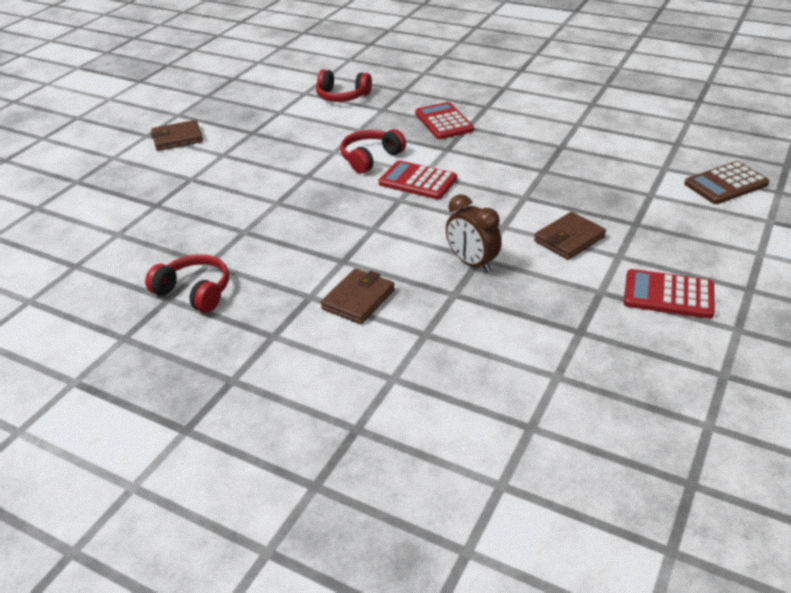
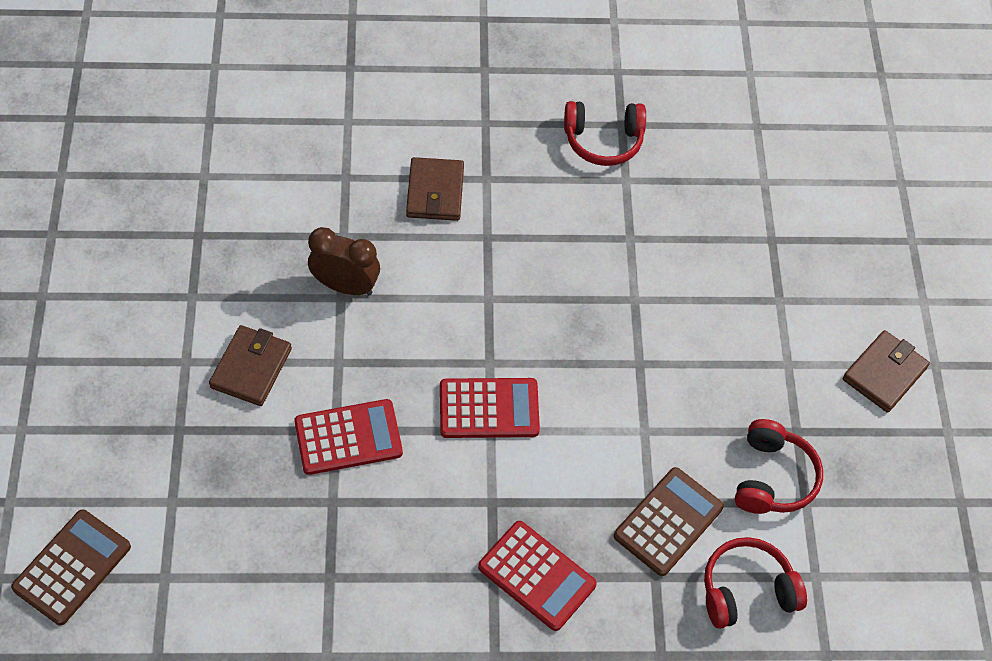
camera: 145 degrees right, 20 degrees up
red headphones [340,129,406,174] -> red headphones moved to [735,419,823,514]
red calculator [624,269,715,319] -> red calculator moved to [294,399,403,475]
none -> brown calculator [614,467,724,576]

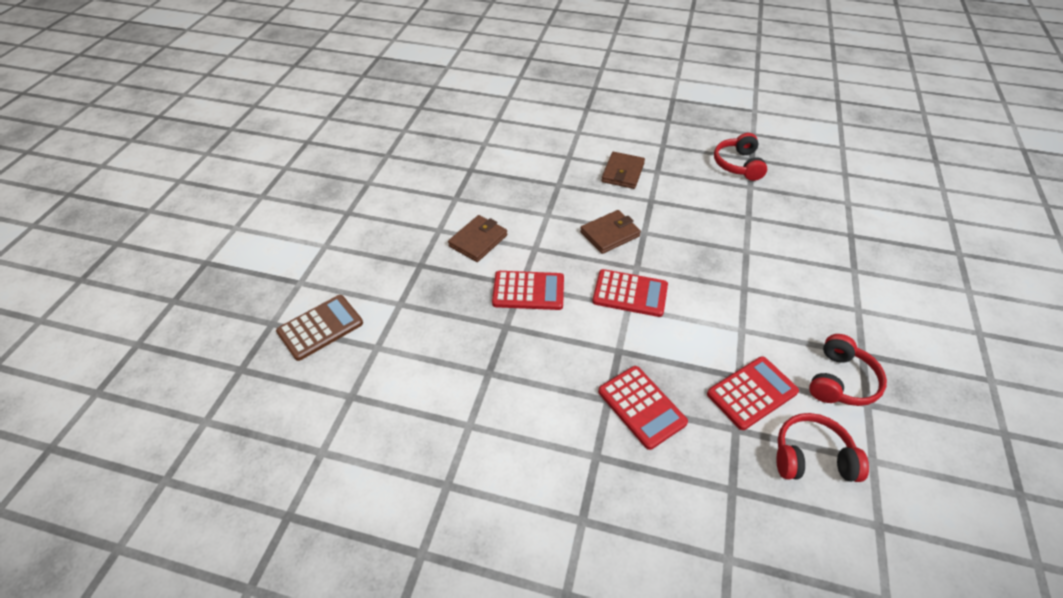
camera: 20 degrees right, 10 degrees down
brown clock [308,227,380,296] -> none
red headphones [564,101,646,166] -> red headphones turned 75 degrees clockwise [714,133,767,181]
brown calculator [614,467,724,576] -> red calculator [707,356,799,430]
brown wallet [843,330,930,413] -> brown wallet moved to [580,210,641,254]

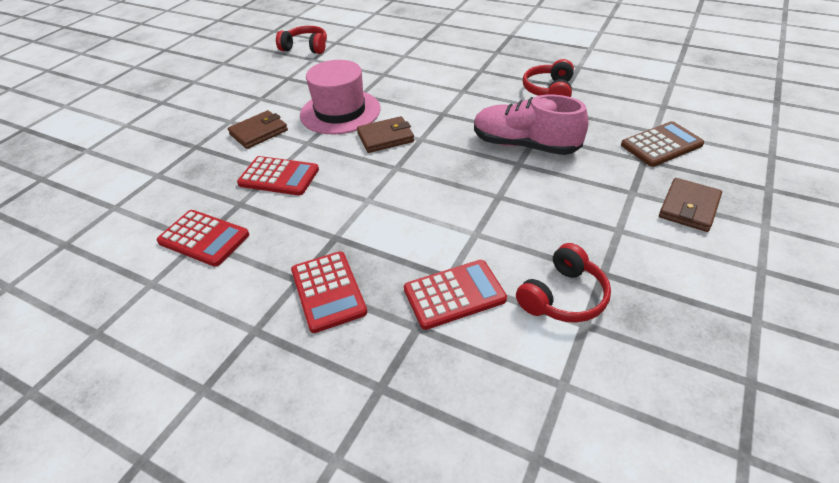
camera: 15 degrees right, 5 degrees down
brown calculator [276,295,363,361] -> brown calculator moved to [621,121,704,167]
red calculator [592,269,668,317] -> red calculator moved to [157,210,249,267]
brown wallet [601,152,645,189] -> brown wallet moved to [659,178,722,232]
red headphones [776,413,869,482] -> red headphones moved to [276,26,327,54]
none -> pink hat [300,60,381,134]
none -> pink shoe [474,95,588,155]

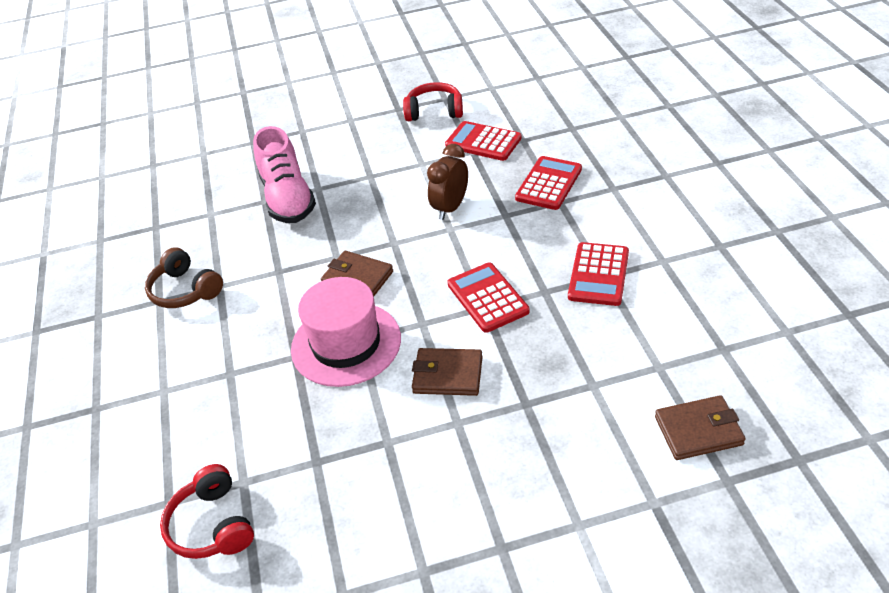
camera: 130 degrees left, 0 degrees up
red calculator [157,210,249,267] -> red calculator turned 150 degrees counterclockwise [568,242,629,306]
red headphones [523,59,574,97] -> none
brown calculator [621,121,704,167] -> none
brown wallet [659,178,722,232] -> brown wallet moved to [655,395,746,460]
none -> brown headphones [145,247,223,308]
none -> brown clock [427,144,468,220]

